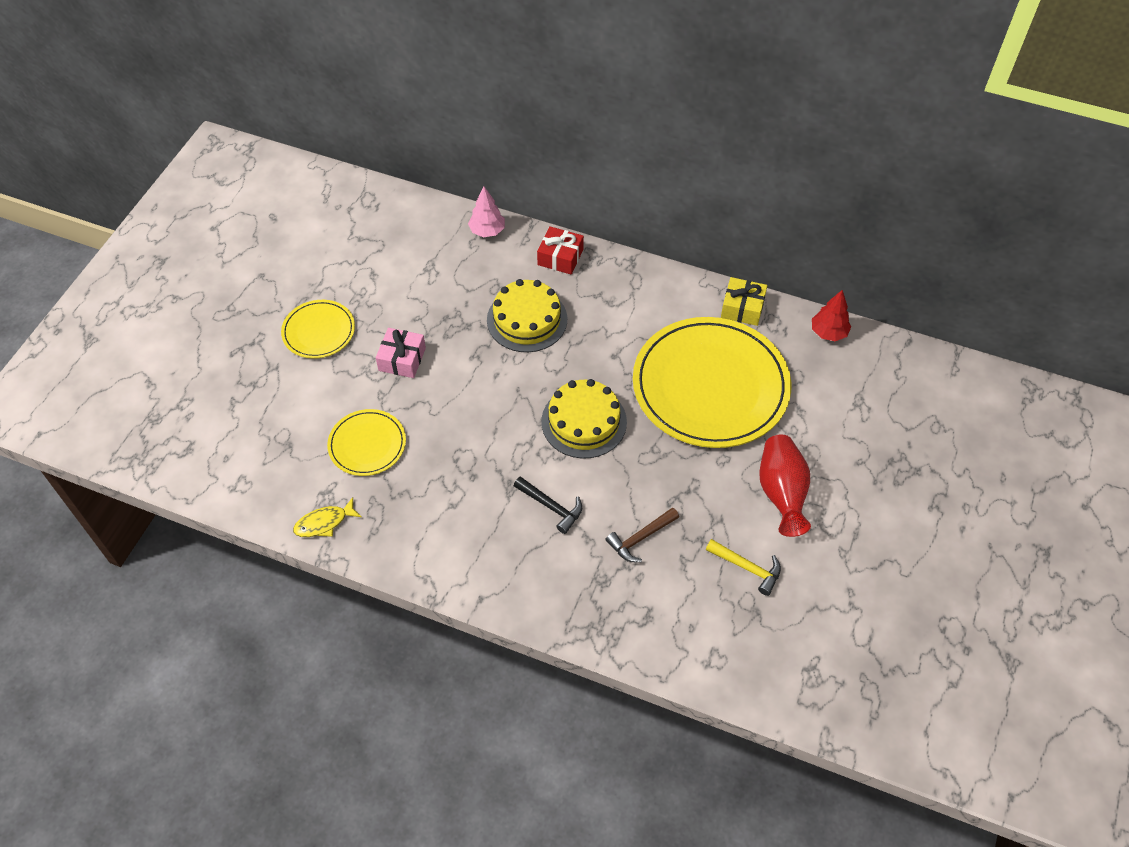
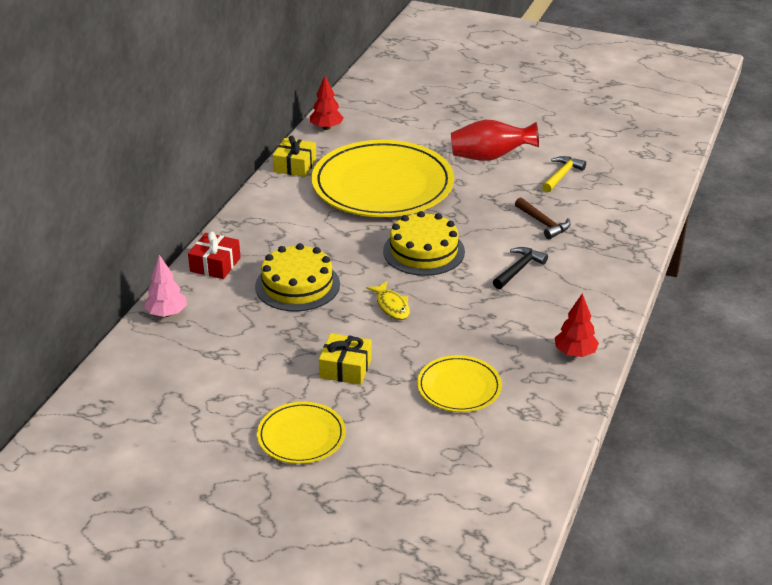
camera: 90 degrees left, 20 degrees down
yellow fish [293,497,362,537] -> yellow fish moved to [366,281,410,320]
pink gift [376,328,426,378] -> yellow gift [319,333,372,385]
none -> red tree [555,293,599,357]

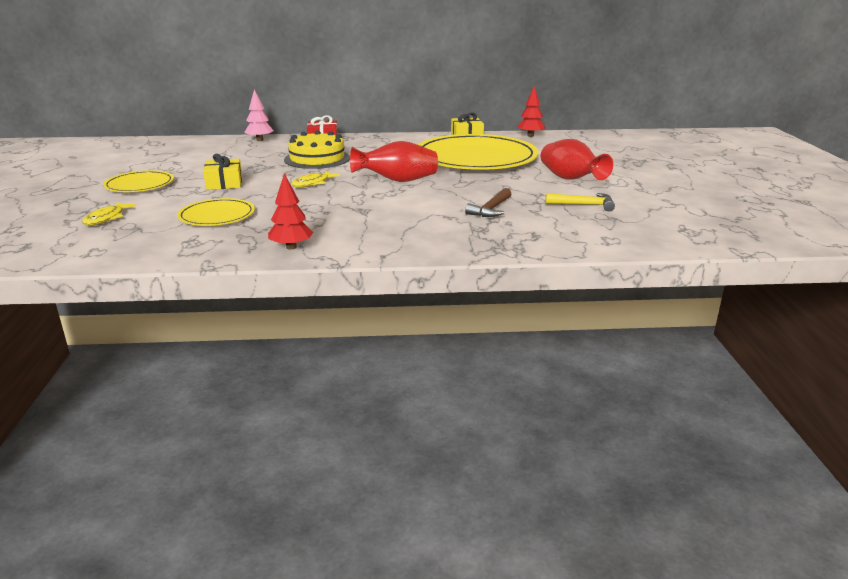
camera: 65 degrees right, 10 degrees down
yellow cake [383,211,465,276] -> red vase [350,141,438,182]
black hammer [493,247,548,289] -> none
none -> yellow fish [82,202,136,225]

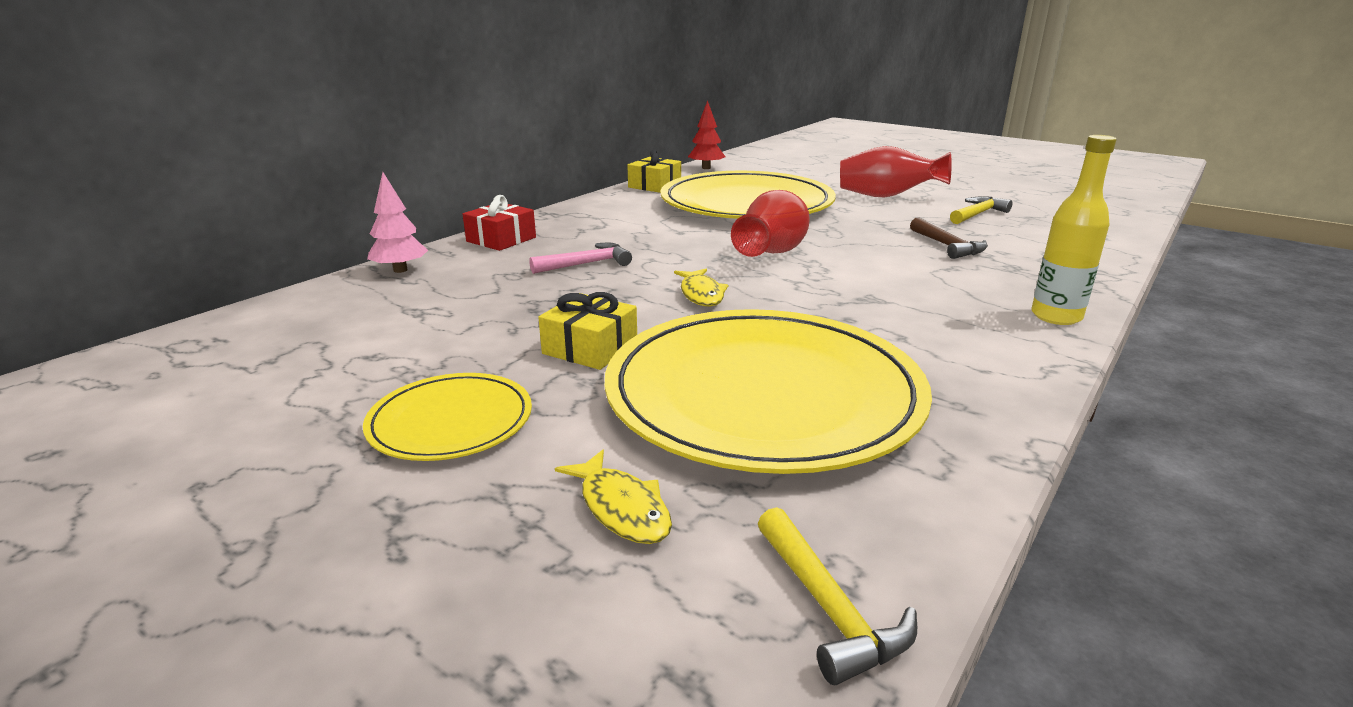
camera: 50 degrees left, 0 degrees up
yellow plate [177,198,255,226] -> yellow plate [605,309,932,474], size x2.08
red tree [268,173,313,250] -> none
yellow cake [284,130,350,169] -> pink hammer [529,243,632,274]
none -> yellow hammer [758,507,917,685]
none -> yellow bottle [1031,135,1116,325]

